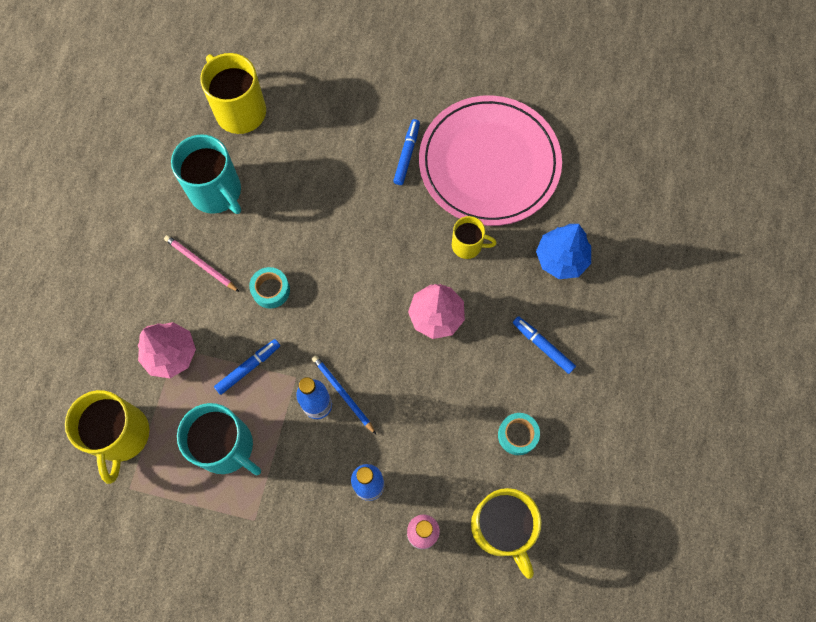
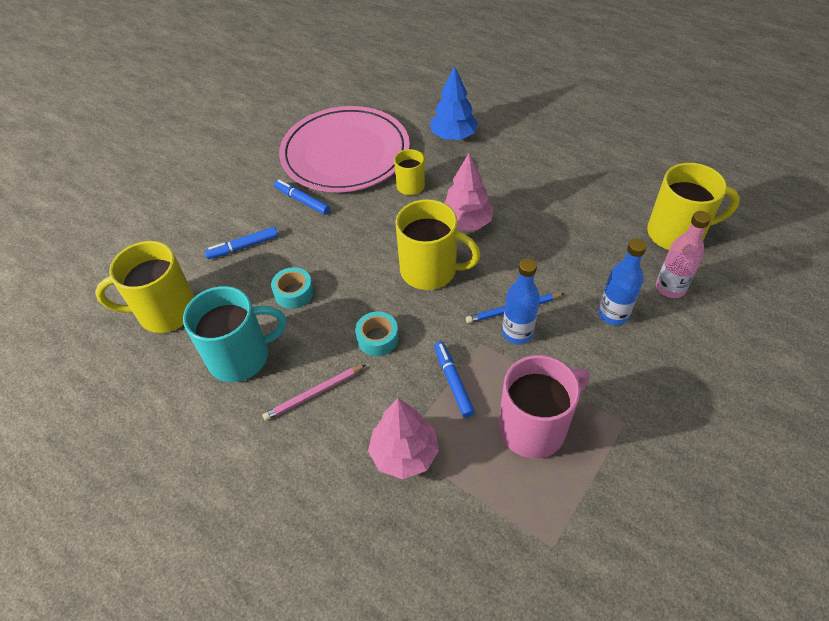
camera: 65 degrees left, 20 degrees down
yellow mug [65,390,149,484] -> yellow mug moved to [396,199,481,290]
turquoise mug [177,403,261,475] -> pink mug [498,355,589,458]
turquoise tape [498,413,540,455] -> turquoise tape moved to [271,267,314,309]
blue marker [513,316,576,374] -> blue marker moved to [205,227,278,259]

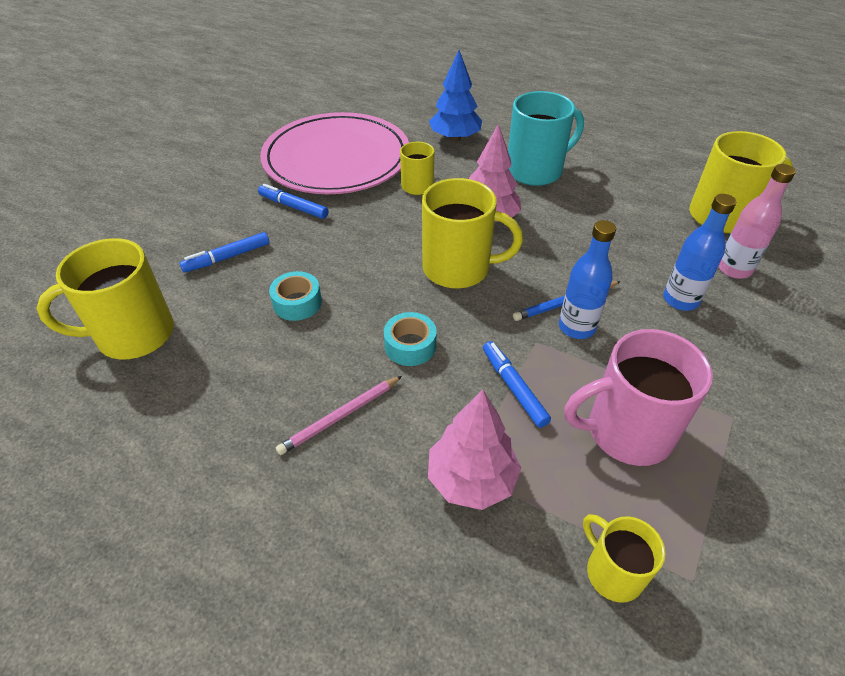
camera: 10 degrees left, 5 degrees down
turquoise mug [183,286,286,382] -> turquoise mug moved to [508,91,584,186]
pink mug [498,355,589,458] -> pink mug turned 150 degrees counterclockwise [564,329,713,466]
none -> yellow mug [583,514,666,603]

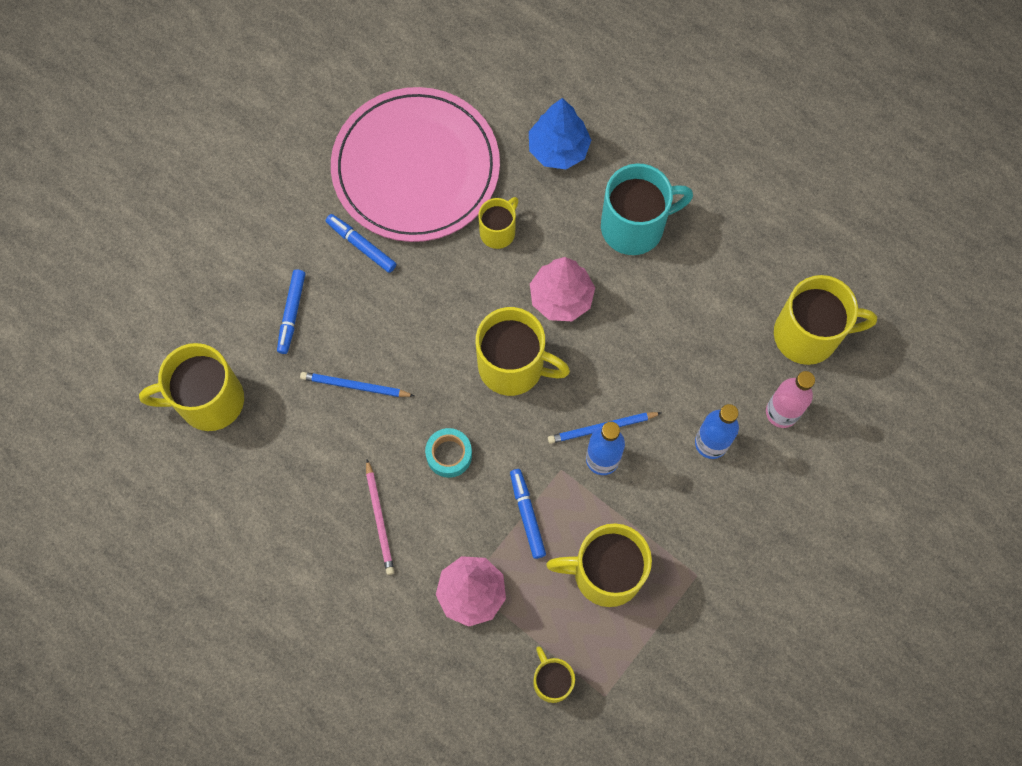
camera: 10 degrees right, 25 degrees up
blue marker [179,232,269,272] -> blue marker turned 60 degrees counterclockwise [277,269,305,354]
turquoise tape [269,271,322,321] -> blue pencil [300,372,414,397]
pink pencil [276,376,402,455] -> pink pencil turned 75 degrees counterclockwise [366,459,394,575]
pink mug [564,329,713,466] -> yellow mug [546,523,652,607]

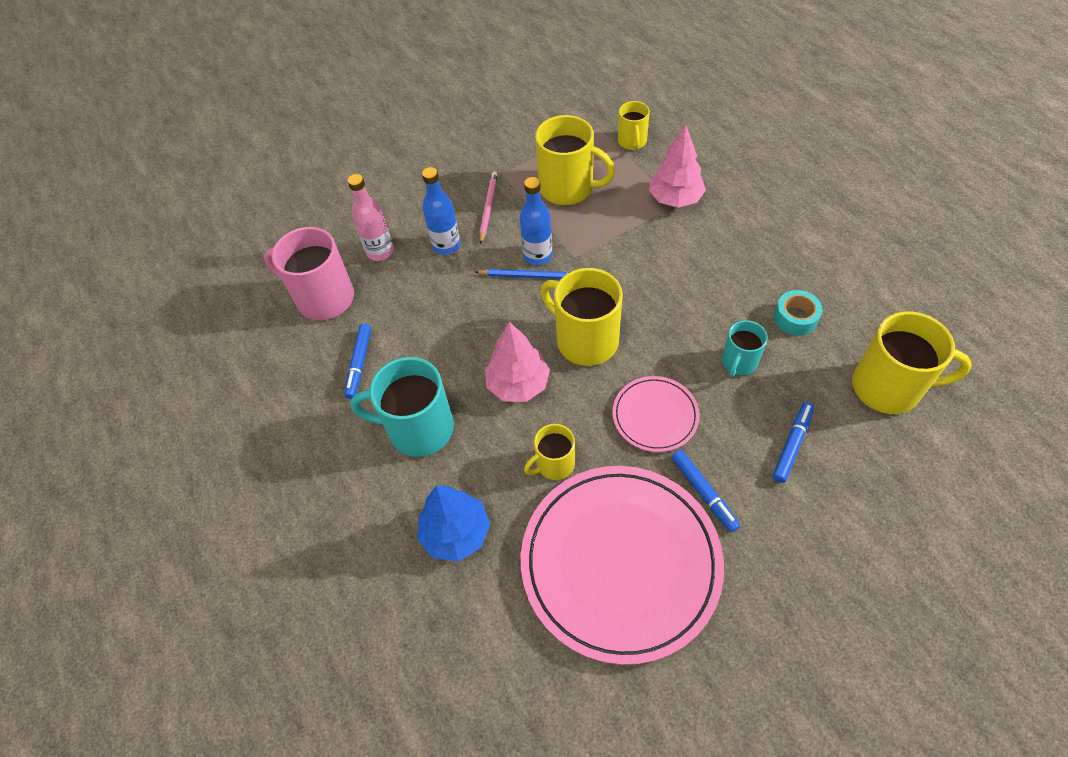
camera: 155 degrees left, 15 degrees down
blue pencil [300,372,414,397] -> turquoise mug [722,320,768,377]
pink pencil [366,459,394,575] -> pink pencil moved to [479,172,498,244]
turquoise tape [425,428,472,478] -> turquoise tape moved to [774,290,822,336]
blue marker [510,469,546,559] -> blue marker moved to [344,323,371,399]
yellow mug [774,275,877,365] -> pink mug [264,227,354,320]
none -> pink plate [612,376,700,452]

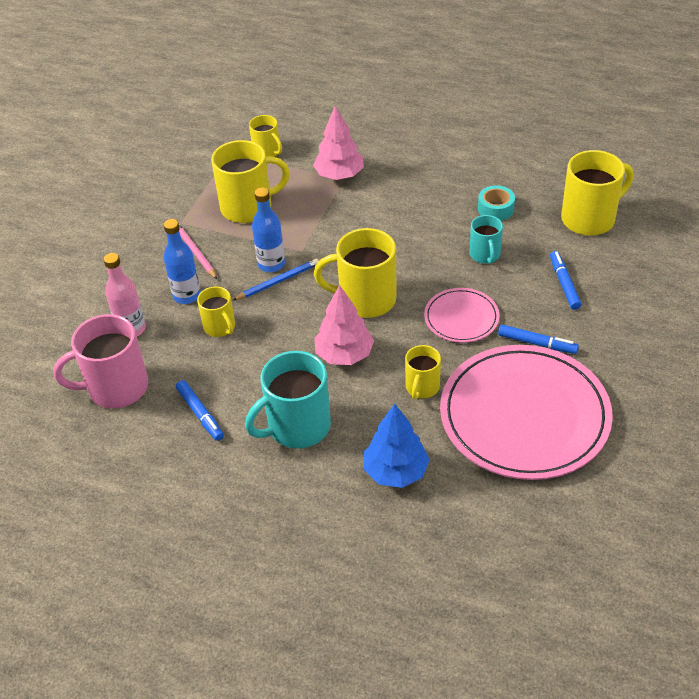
camera: 40 degrees left, 10 degrees down
none -> yellow mug [197,286,235,337]

